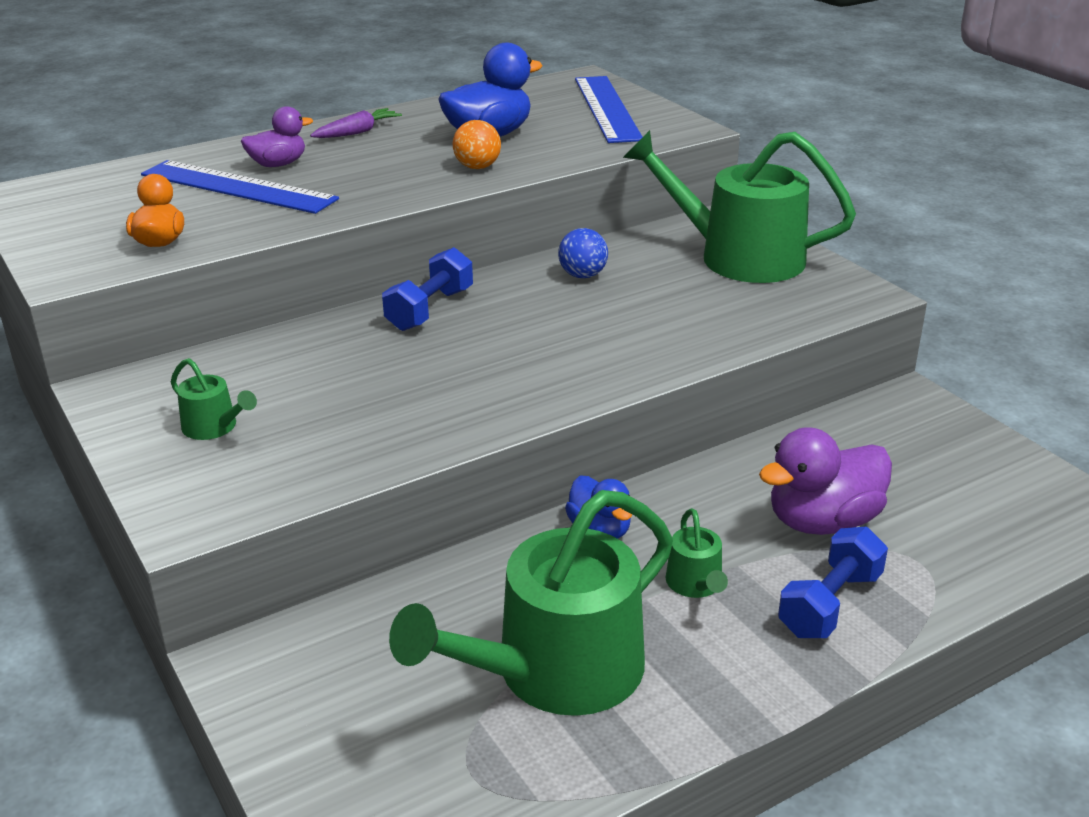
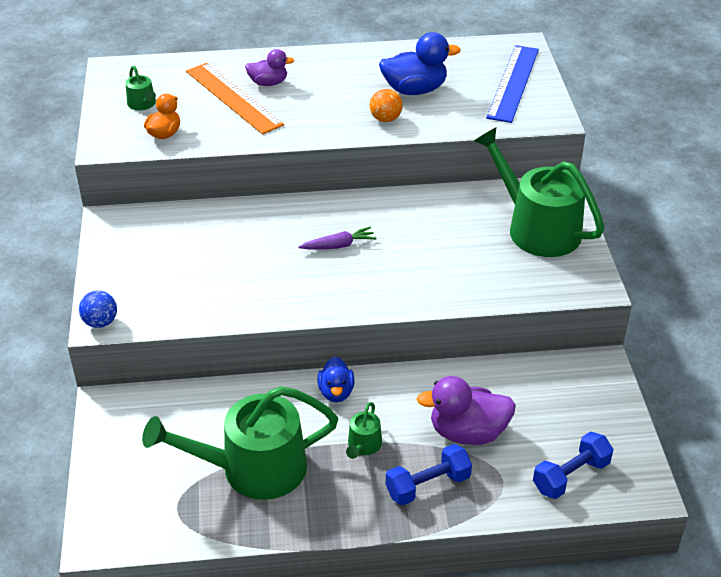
camera: 25 degrees right, 10 degrees up
blue ruler [141,160,339,214] -> orange ruler [186,63,284,134]
green watering can [171,358,257,440] -> green watering can moved to [126,66,156,110]
purple carrot [310,108,402,138] -> purple carrot moved to [298,227,376,249]
blue dumbbell [382,247,473,331] -> blue dumbbell moved to [533,432,614,499]
blue ball [558,228,608,278] -> blue ball moved to [79,290,117,328]

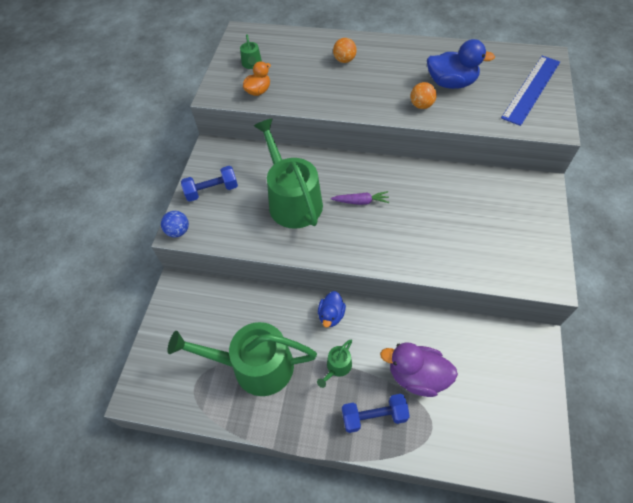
camera: 20 degrees right, 15 degrees up
orange ruler [186,63,284,134] -> none
purple duck [245,49,294,86] -> orange ball [333,38,357,63]
green watering can [474,127,604,257] -> green watering can moved to [254,118,323,229]
blue dumbbell [533,432,614,499] -> blue dumbbell moved to [181,166,238,202]

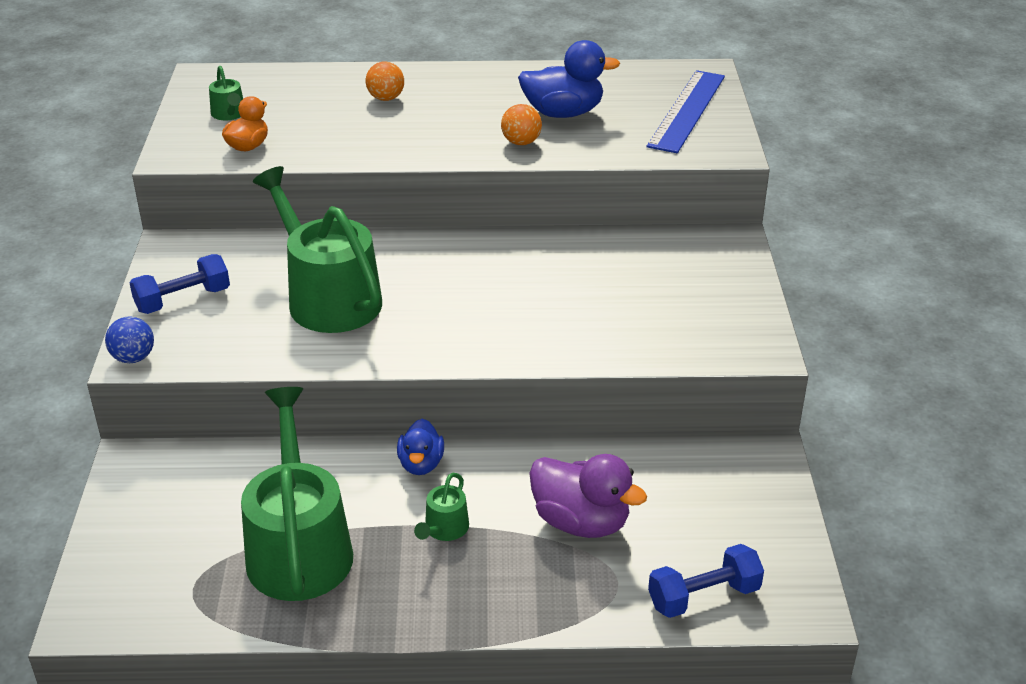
camera: 15 degrees left, 20 degrees down
green watering can [167,322,317,396] -> green watering can turned 90 degrees clockwise [241,387,353,601]
purple carrot [331,191,390,205] -> none
blue dumbbell [342,394,410,433] -> blue dumbbell moved to [648,544,764,618]
purple duck [380,342,458,397] -> purple duck turned 150 degrees counterclockwise [529,454,647,538]

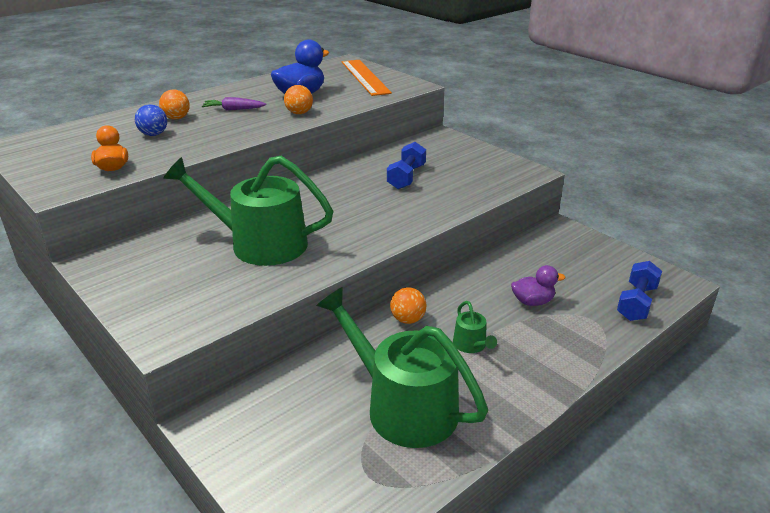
camera: 40 degrees left, 5 degrees down
blue ball [105,316,154,363] -> blue ball moved to [135,104,167,136]
blue dumbbell [129,254,230,314] -> blue dumbbell moved to [387,142,426,189]
green watering can [209,66,243,121] -> none
blue duck [397,418,444,475] -> orange ball [390,287,426,324]
purple duck [529,454,647,538] -> purple duck [511,265,565,306], size x0.61
blue ruler [647,70,725,153] -> orange ruler [342,60,392,96]
none -> purple carrot [202,97,267,111]

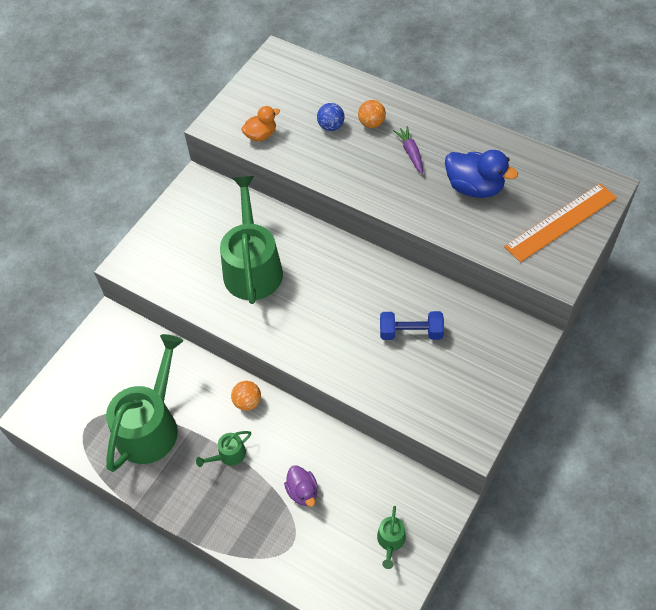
camera: 75 degrees right, 25 degrees up
orange ball [284,85,313,114] -> none
blue dumbbell [617,261,662,321] -> none
none -> green watering can [377,506,406,569]

